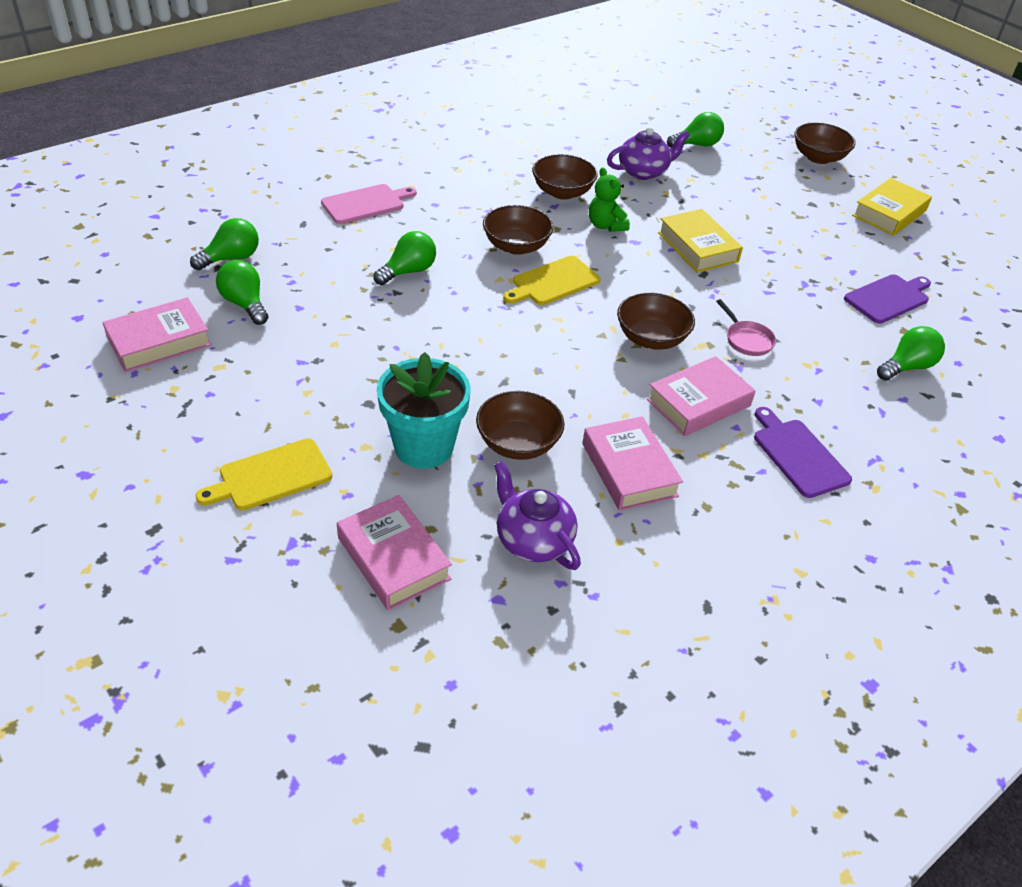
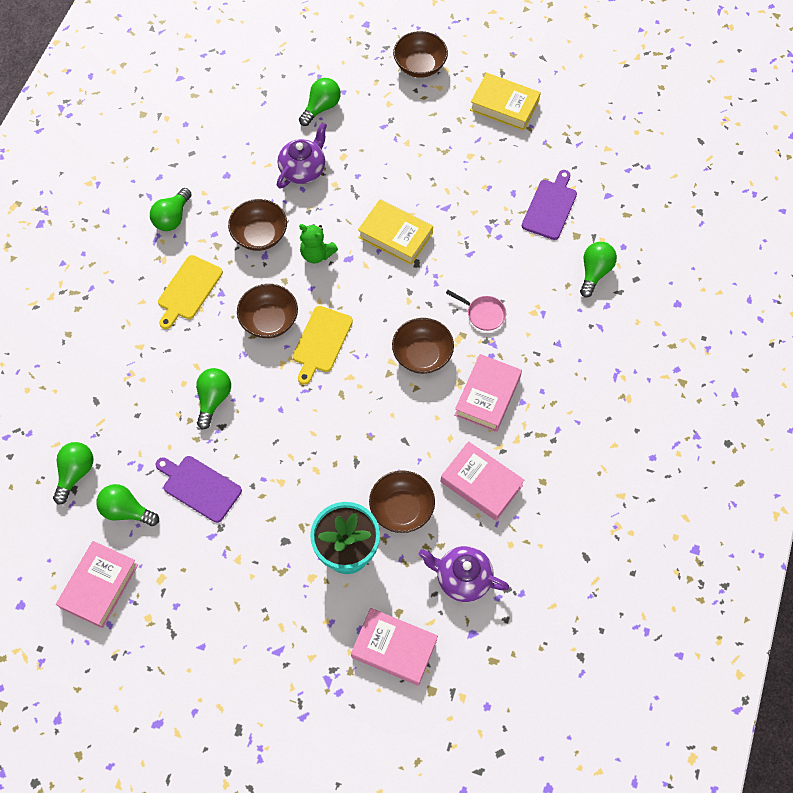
camera: 30 degrees left, 20 degrees up
yellow cutting board [196,438,332,510] -> yellow cutting board moved to [158,255,223,329]
pink cutting board [321,184,417,224] -> none
purple cutting board [754,407,852,498] -> purple cutting board moved to [156,456,242,523]
yellow book [852,178,932,236] -> yellow book turned 75 degrees counterclockwise [470,73,541,131]
none -> green light bulb [150,188,192,231]

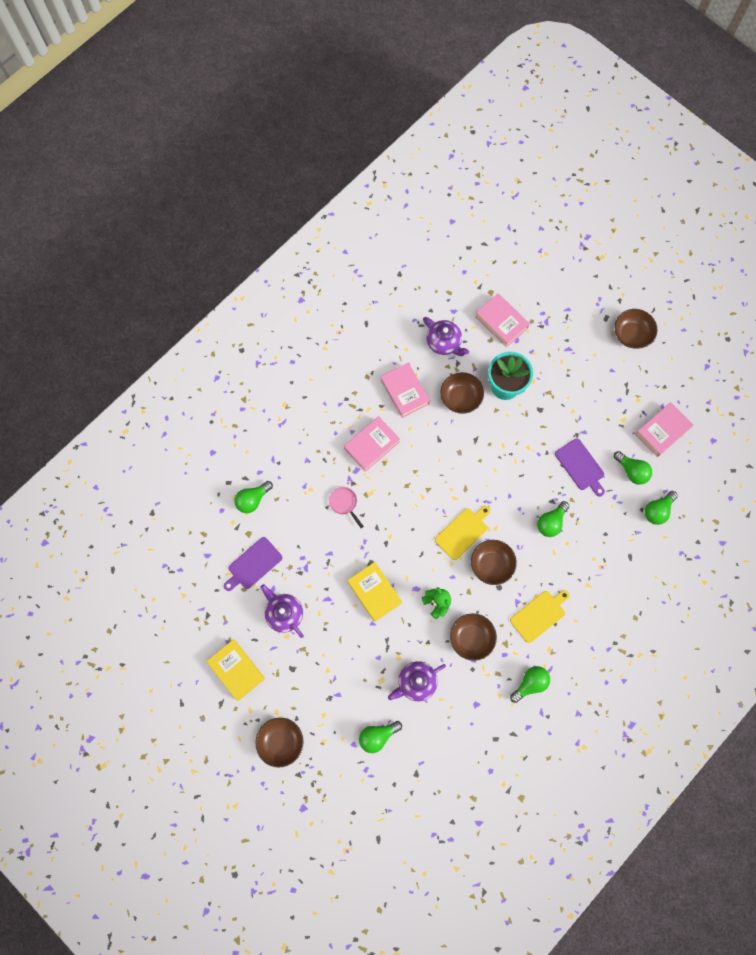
camera: 155 degrees left, 10 degrees up
brown bowl [392,318,454,374] -> brown bowl moved to [615,309,657,349]
none -> purple teapot [261,584,304,638]

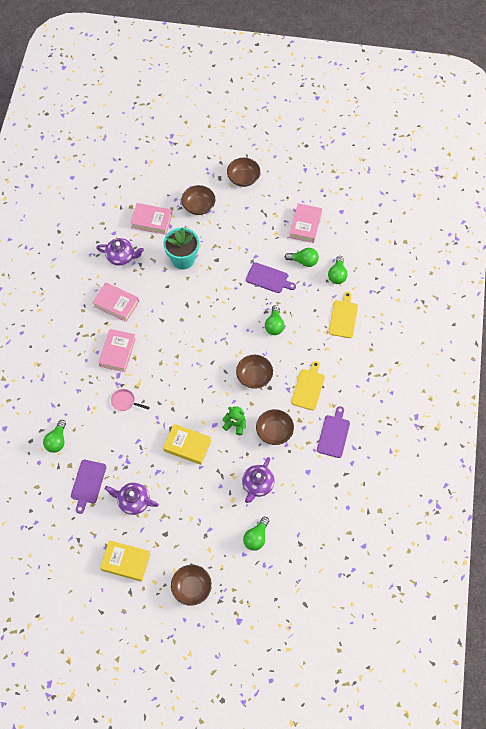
camera: 35 degrees left, 10 degrees down
yellow cutting board [435,506,490,560] -> yellow cutting board moved to [329,292,358,338]
brown bowl [440,372,484,414] -> brown bowl moved to [181,185,215,215]
green light bulb [510,666,550,703] -> purple cutting board [317,406,350,458]

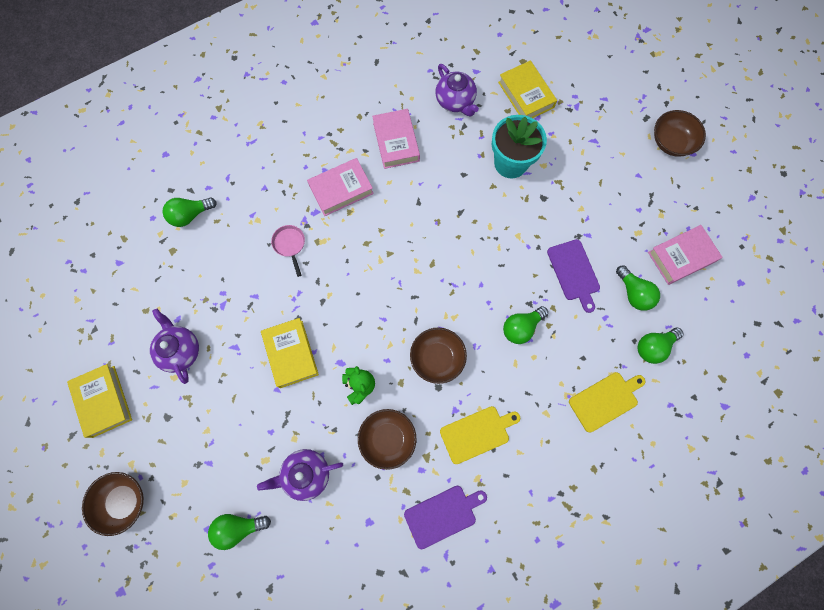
camera: 50 degrees right, 10 degrees up
purple cutting board [71,460,106,514] -> none
pink book [130,203,172,235] -> yellow book [498,60,557,118]
brown bowl [181,185,215,215] -> none

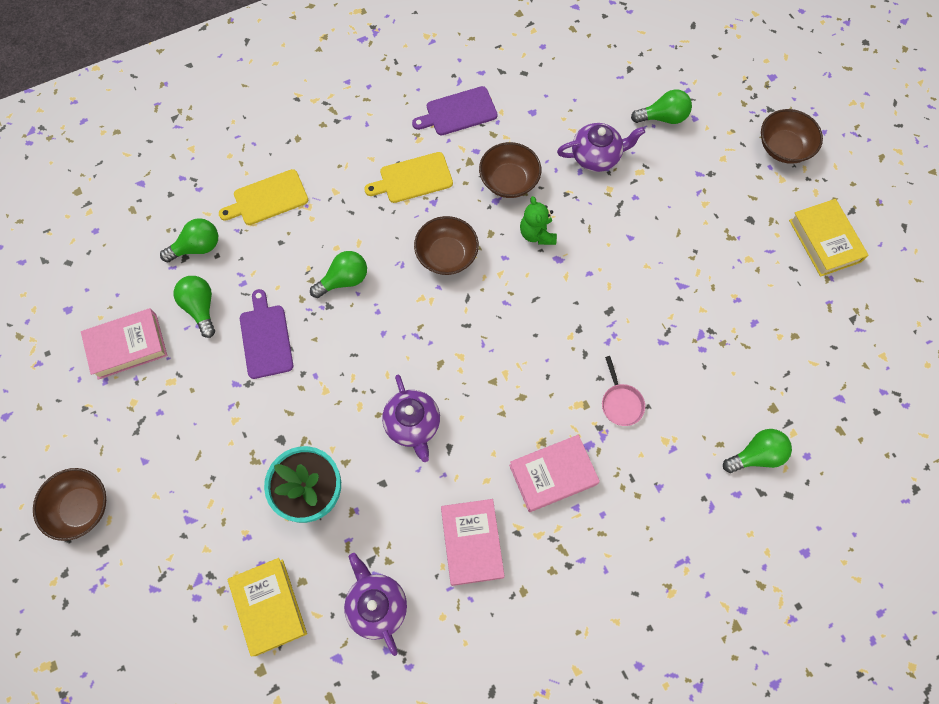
camera: 175 degrees left, 5 degrees down
purple teapot [150,308,199,384] -> purple teapot moved to [382,375,440,462]
yellow book [261,318,319,388] -> none

